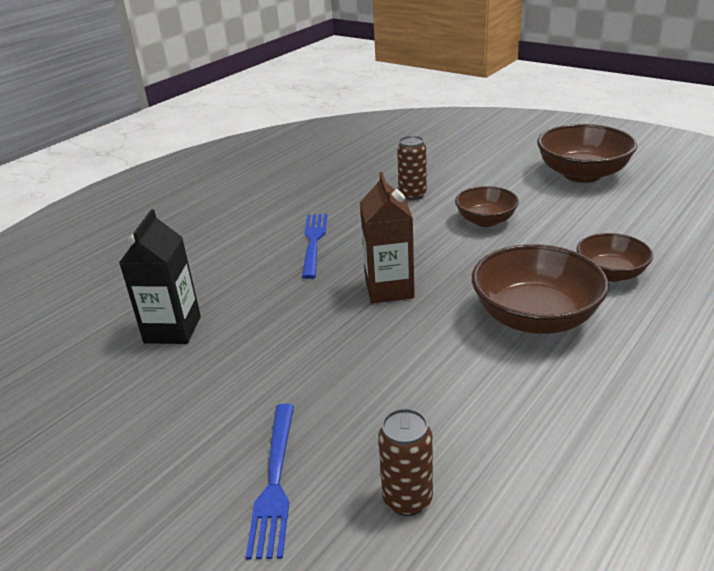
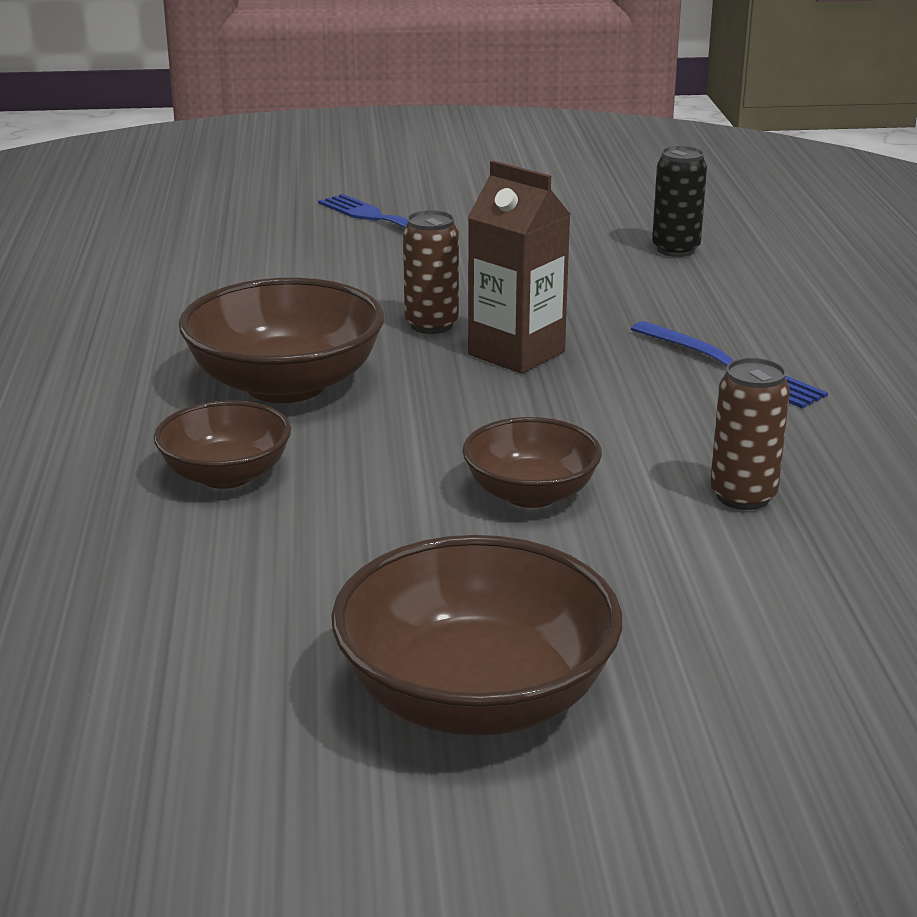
camera: 135 degrees right, 5 degrees down
black carton [119,209,201,344] -> black can [652,146,707,257]
brown can [378,408,433,516] -> brown can moved to [403,210,459,334]

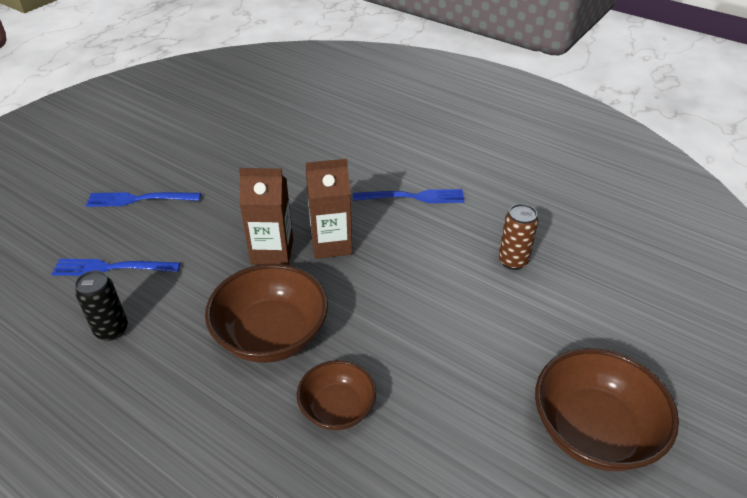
camera: 50 degrees left, 15 degrees up
brown can [403,210,459,334] -> brown carton [239,168,293,265]
brown bowl [463,417,602,508] -> none
black can [652,146,707,257] -> black can moved to [75,270,128,341]
none -> blue fork [52,259,180,276]

